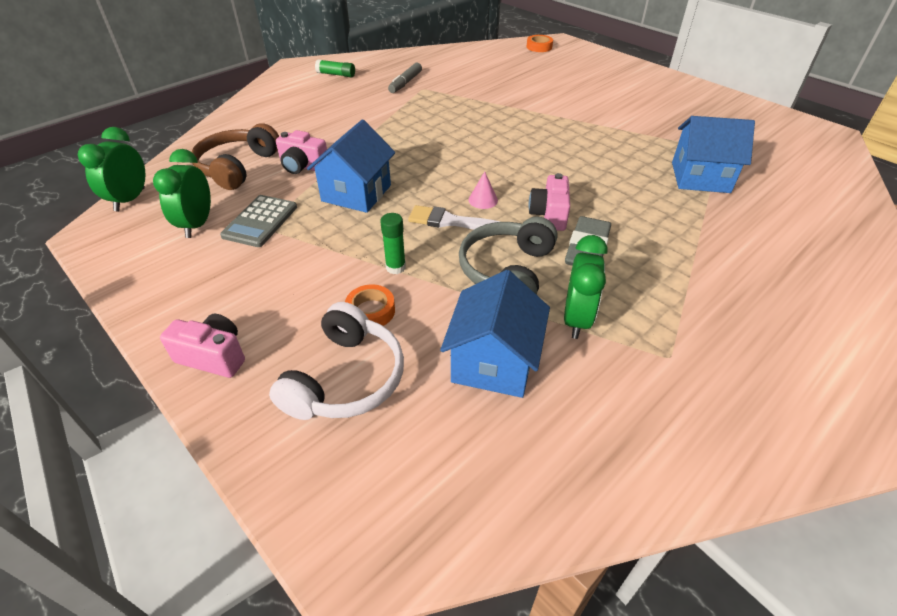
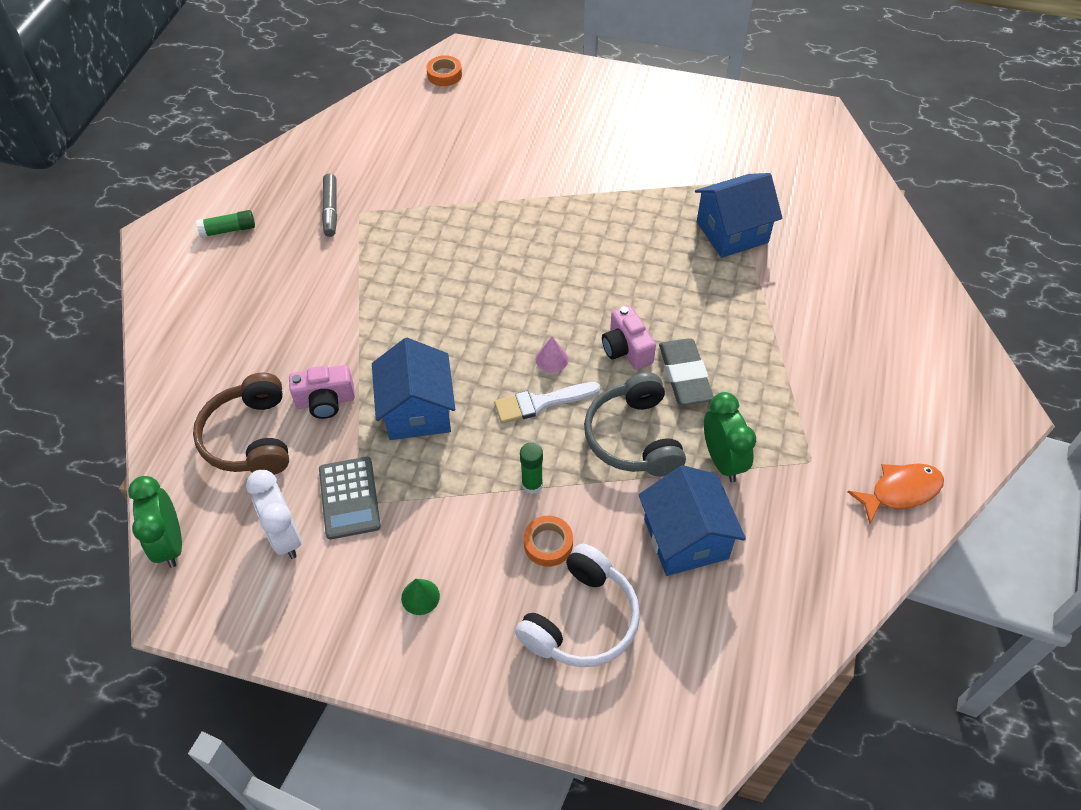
camera: 30 degrees left, 10 degrees up
green clock [153,149,211,238] -> white clock [246,470,302,559]
pink camera [160,314,245,378] -> none
white headphones [269,302,404,420] -> white headphones turned 45 degrees clockwise [515,544,640,667]
none -> green cone [401,579,440,615]
none -> orange fish [847,464,944,524]

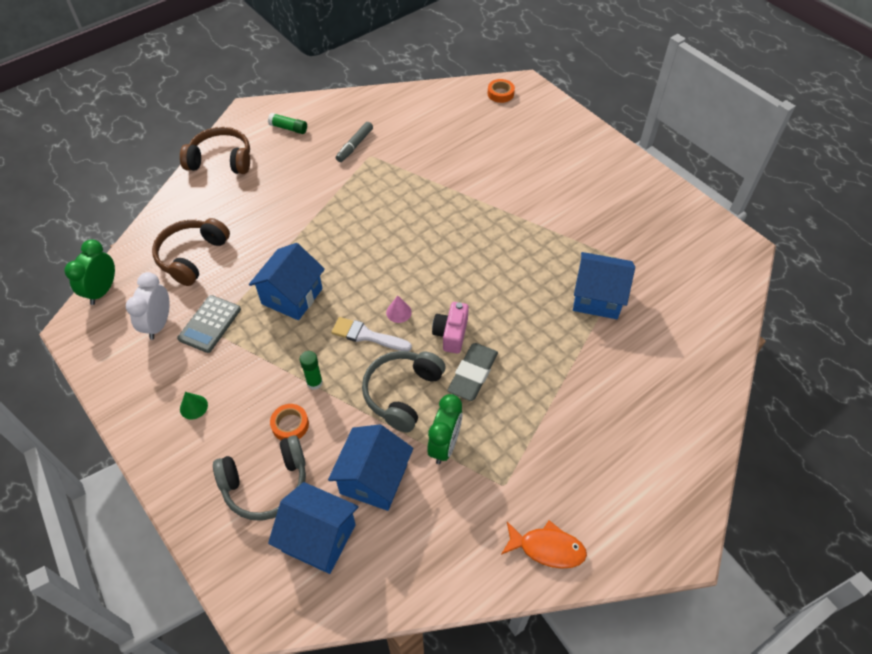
camera: 35 degrees right, 0 degrees up
pink camera [289,365,355,419] -> none
white headphones [515,544,640,667] -> grey headphones [213,435,306,521]
none -> brown headphones [180,127,250,174]
none -> blue house [268,482,359,574]

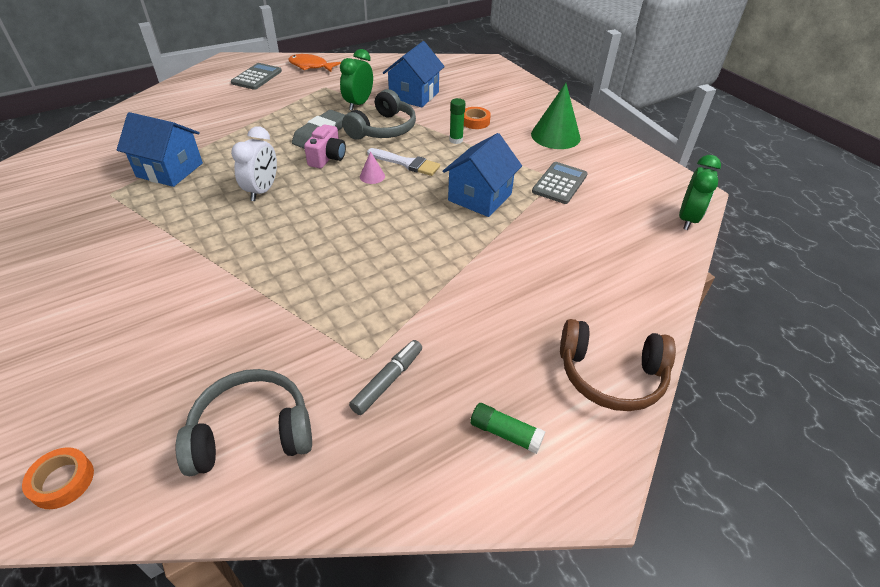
camera: 175 degrees left, 10 degrees down
white clock [126,272,169,340] -> white clock moved to [231,126,277,201]
brown headphones [152,218,230,286] -> none
green cone [180,392,208,419] -> green cone [531,83,581,149], size x2.16
grey headphones [213,435,306,521] -> grey headphones moved to [175,369,312,476]
blue house [268,482,359,574] -> none
none -> grey calculator [231,63,282,90]

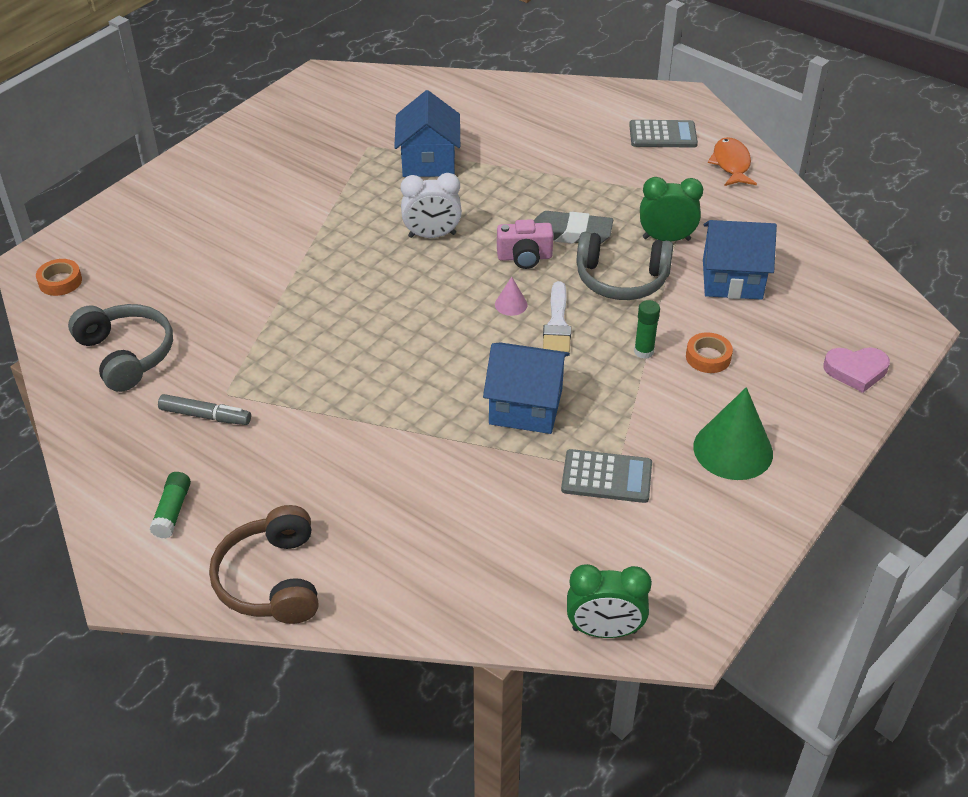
camera: 70 degrees right, 0 degrees up
none -> pink heart [824,347,890,393]

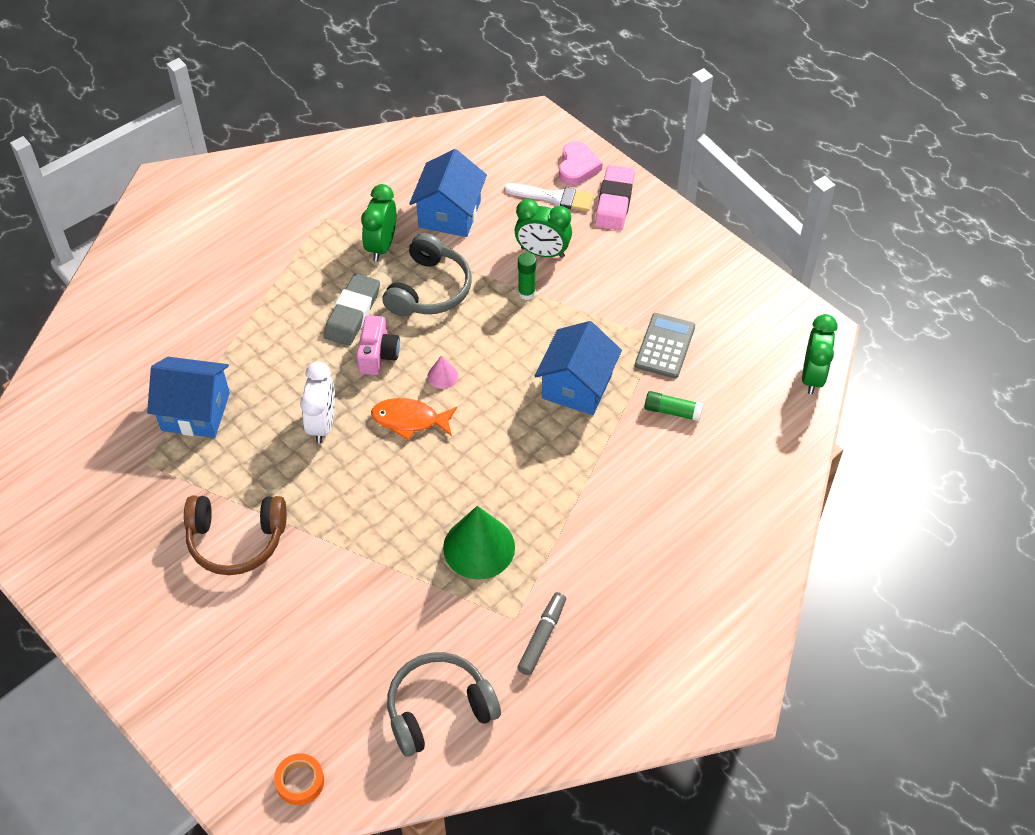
camera: 80 degrees left, 10 degrees up
green glue stick [149,472,191,539] -> green glue stick moved to [644,391,703,422]
brown headphones [209,505,318,624] -> brown headphones moved to [184,496,287,575]
white brush [543,281,571,353] -> white brush moved to [504,183,594,211]
grey calculator [629,120,698,148] -> none
orange tape [686,332,733,373] -> green clock [514,199,572,258]
green cone [693,387,773,480] -> green cone moved to [443,506,515,579]
orange fish [708,137,757,186] -> orange fish moved to [371,398,457,440]
none -> pink eraser [595,165,635,230]

